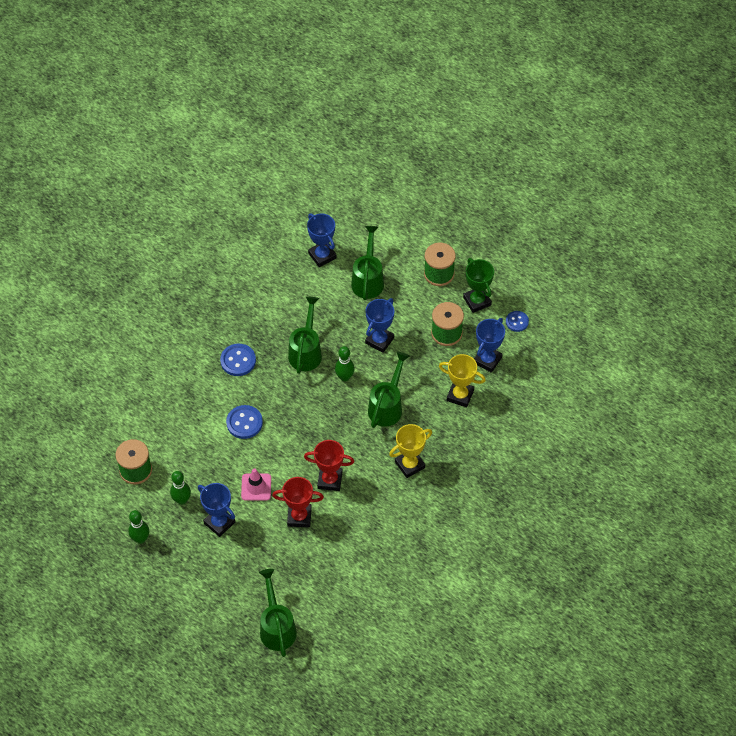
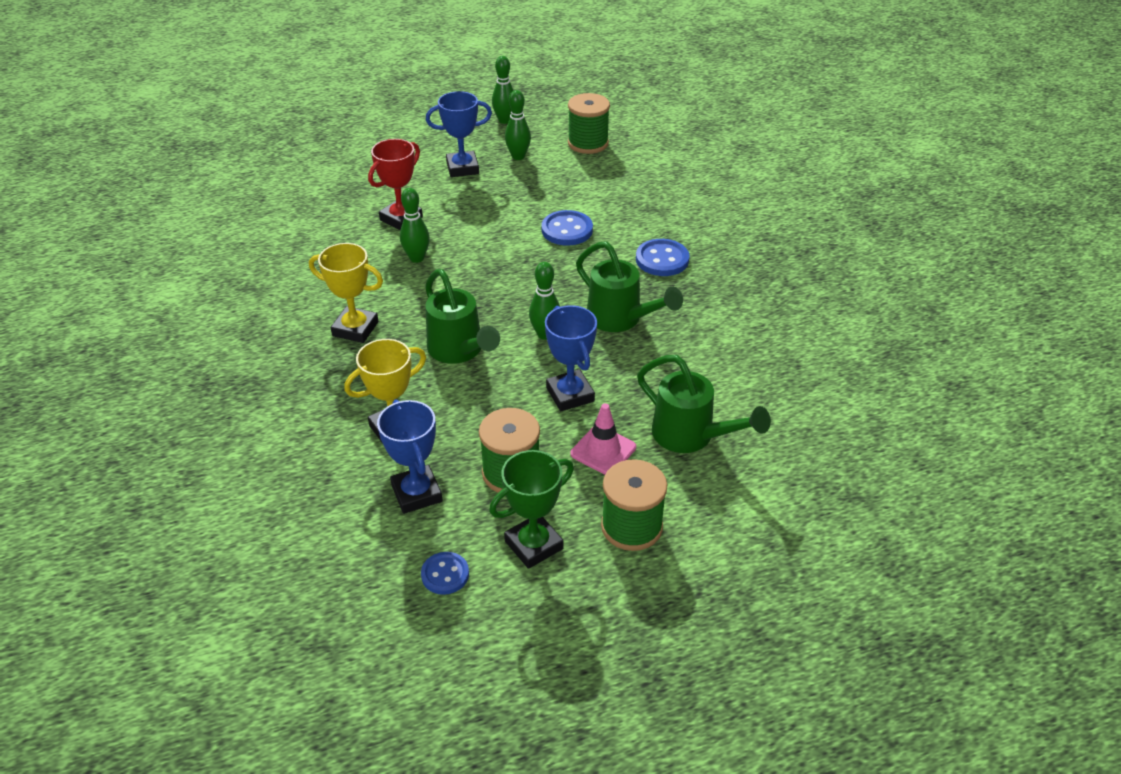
camera: 125 degrees right, 15 degrees down
pink traffic cone [241,469,271,501] -> pink traffic cone moved to [571,403,636,475]
green watering can [259,569,297,657] -> none
red trophy [304,440,354,491] -> green bowling pin [400,188,430,263]
blue trophy [307,213,337,267] -> none
yellow trophy [389,424,432,478] -> yellow trophy turned 75 degrees counterclockwise [309,243,383,343]
green trophy [463,258,494,313] -> green trophy turned 45 degrees counterclockwise [489,450,574,569]

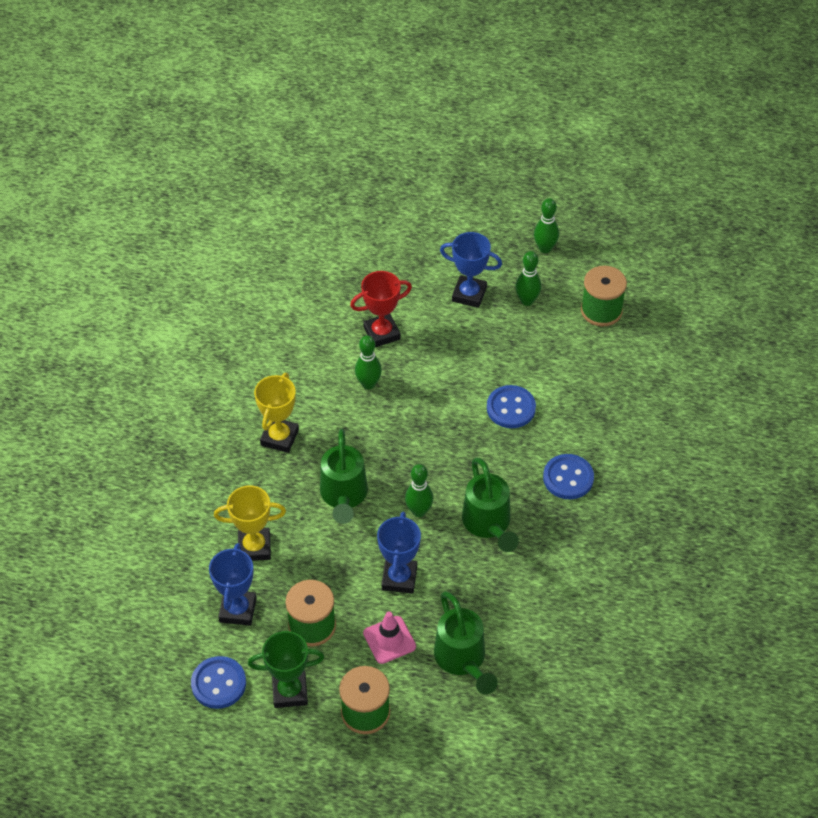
camera: 30 degrees right, 10 degrees up
yellow trophy [309,243,383,343] -> yellow trophy turned 60 degrees clockwise [254,373,299,453]
blue button [421,552,469,595] -> blue button [191,656,246,709], size x1.52

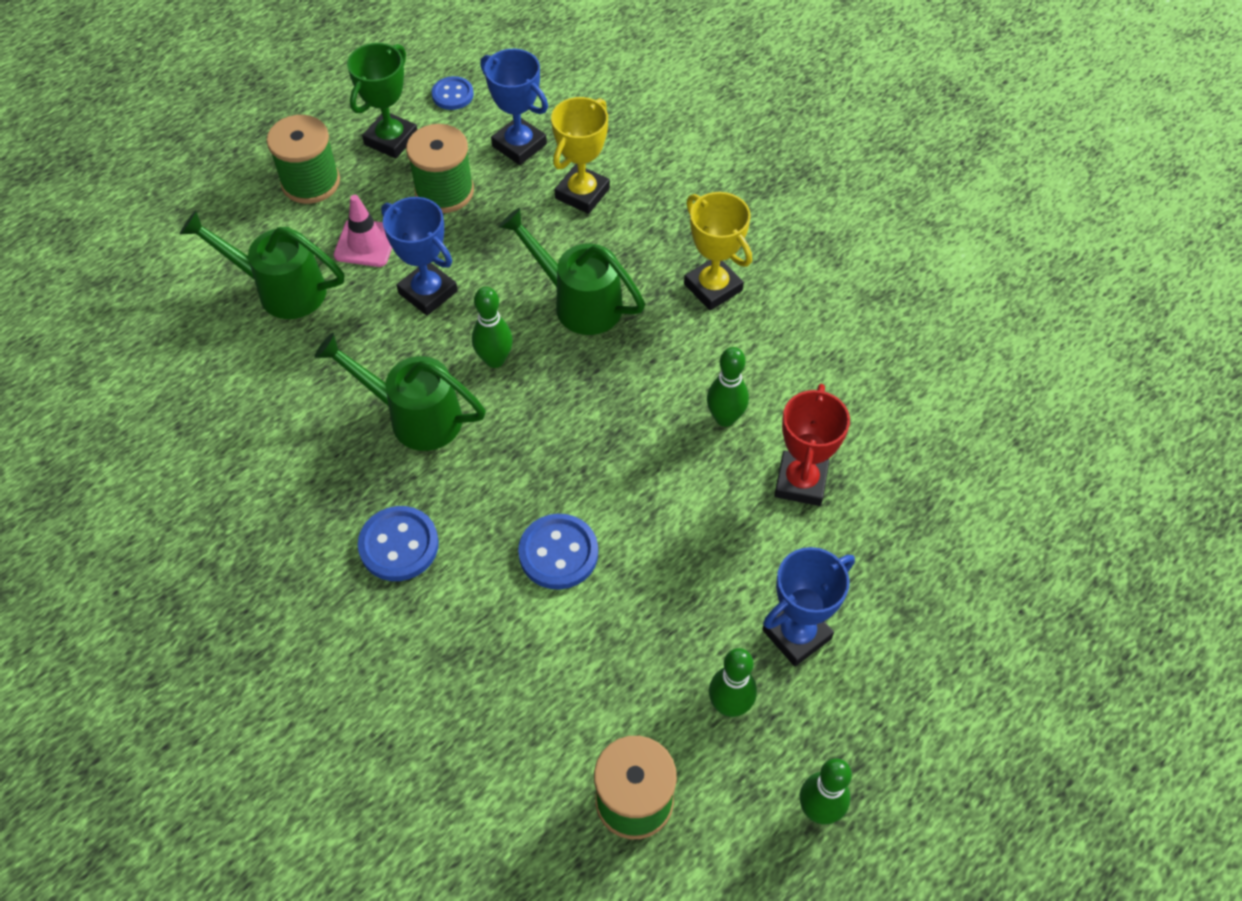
camera: 125 degrees right, 5 degrees up
blue button [191,656,246,709] -> blue button [432,76,474,110], size x0.66

